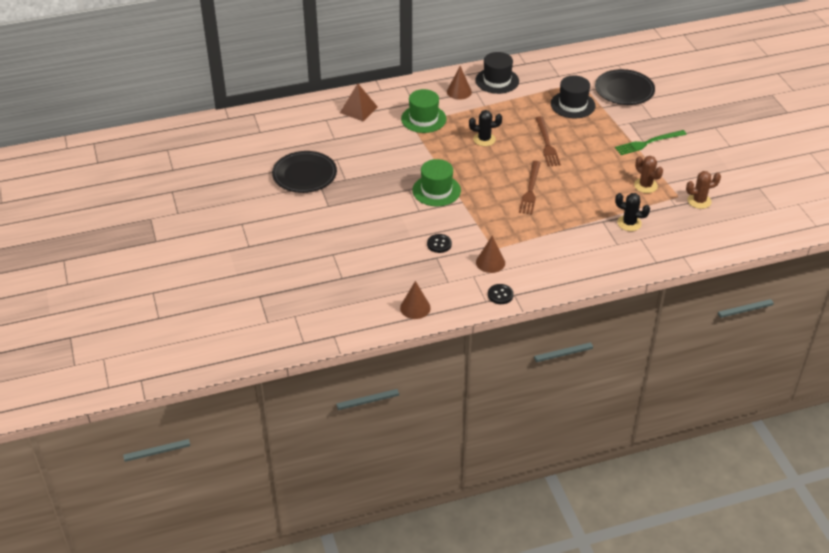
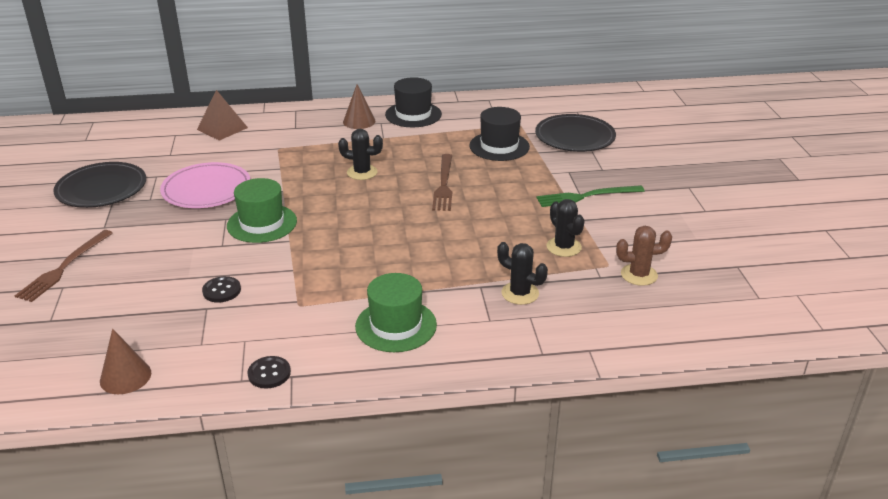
camera: 10 degrees right, 10 degrees down
green hat [401,89,447,133] -> green hat moved to [355,273,437,352]
brown cone [476,236,505,273] -> none
brown fork [519,161,541,214] -> brown fork moved to [15,230,113,302]
brown cactus [634,156,663,193] -> black cactus [546,199,585,257]
none -> pink plate [160,162,251,208]

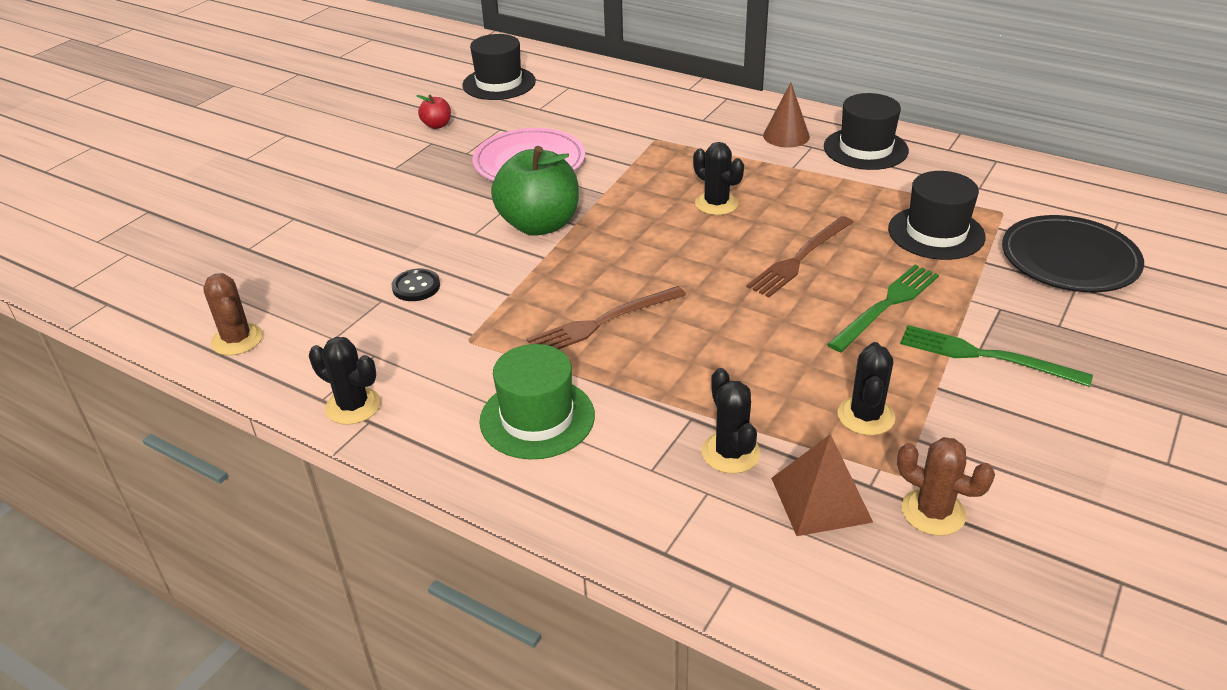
camera: 40 degrees right, 5 degrees up
brown fork [15,230,113,302] -> brown fork moved to [527,286,686,349]
black plate [53,162,146,208] -> red apple [416,94,451,129]
brown cone [100,329,151,394] -> brown cactus [203,273,263,356]
brown pyramid [197,90,248,141] -> brown pyramid moved to [771,434,873,536]
green hat [227,178,297,243] -> green apple [491,146,579,236]
black button [248,356,291,389] -> black cactus [309,337,381,425]
none -> black hat [462,34,536,100]
none -> green fork [827,265,939,352]

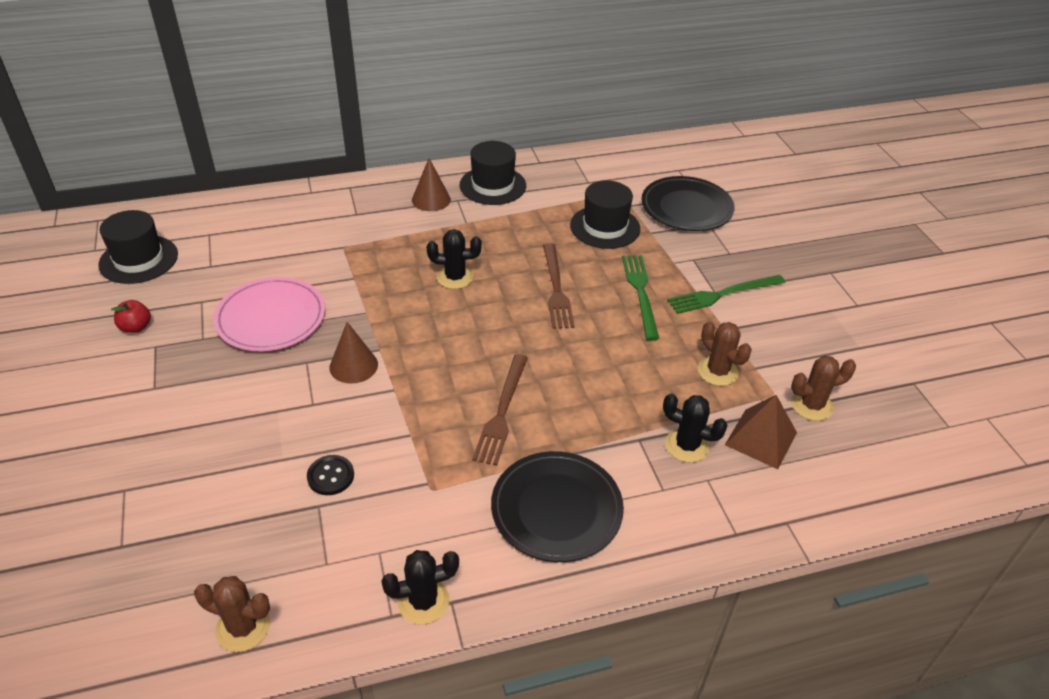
camera: 50 degrees left, 5 degrees up
green hat [480,344,595,459] -> black plate [491,451,624,562]
green apple [491,146,579,236] -> brown cone [330,322,378,384]
black cactus [837,342,895,435] -> brown cactus [698,321,752,386]

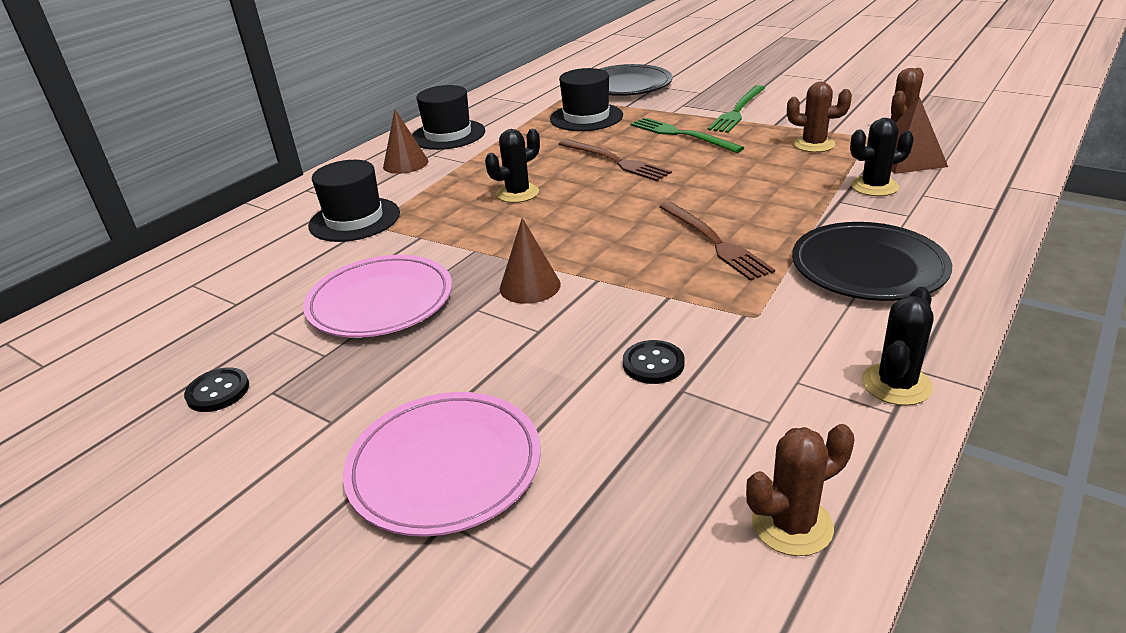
camera: 35 degrees left, 10 degrees down
black hat [98,210,178,284] -> black hat moved to [308,160,400,242]
red apple [111,300,151,333] -> black button [184,367,249,412]
none -> pink plate [343,392,541,537]

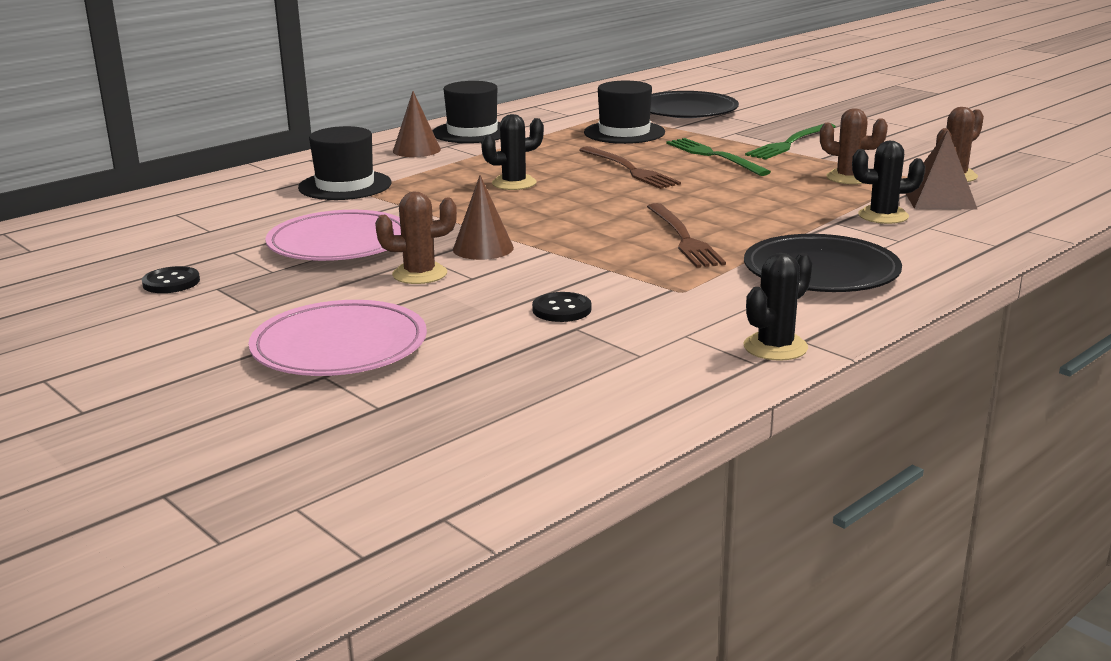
camera: 10 degrees right, 10 degrees down
brown cactus [746,424,854,556] -> brown cactus moved to [375,192,457,284]

